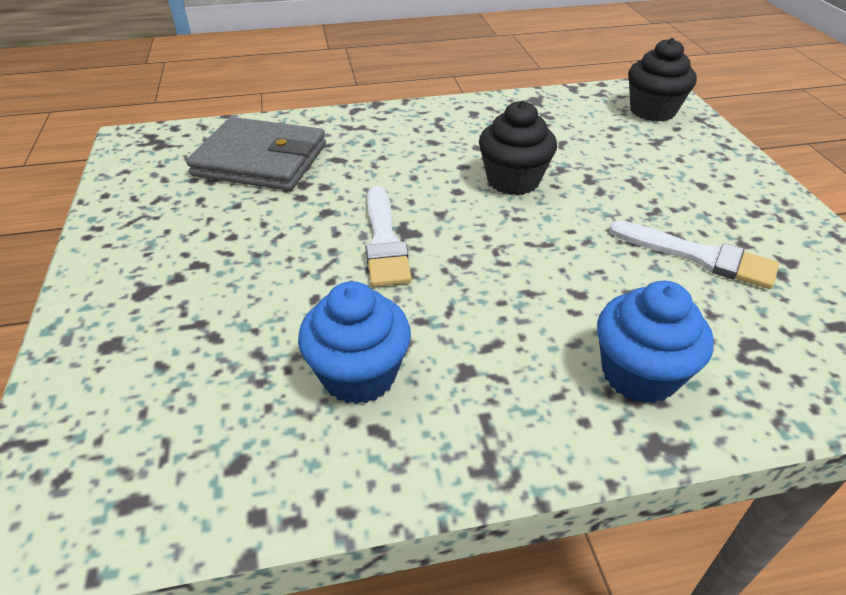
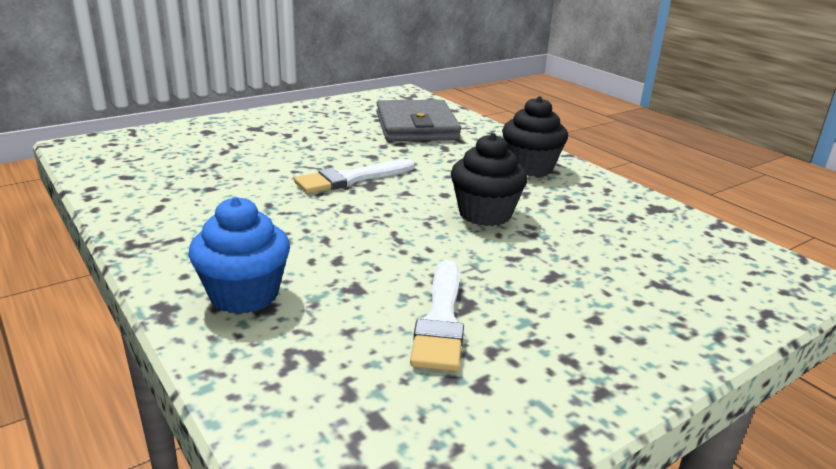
camera: 65 degrees right, 15 degrees down
blue cupcake [298,281,411,404] -> none
black cupcake [628,38,697,122] -> black cupcake moved to [502,96,568,176]

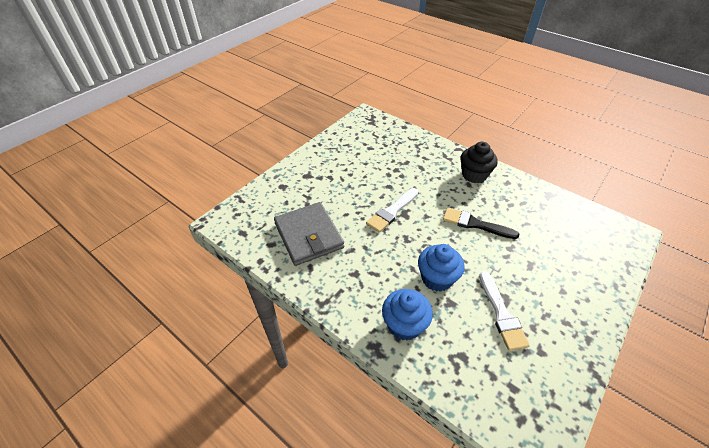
camera: 15 degrees left, 20 degrees up
grey wallet [376,100,461,141] -> grey wallet moved to [274,202,344,266]
black cupcake [451,133,528,226] -> black brush [443,207,519,239]
none -> blue cupcake [418,244,464,292]

